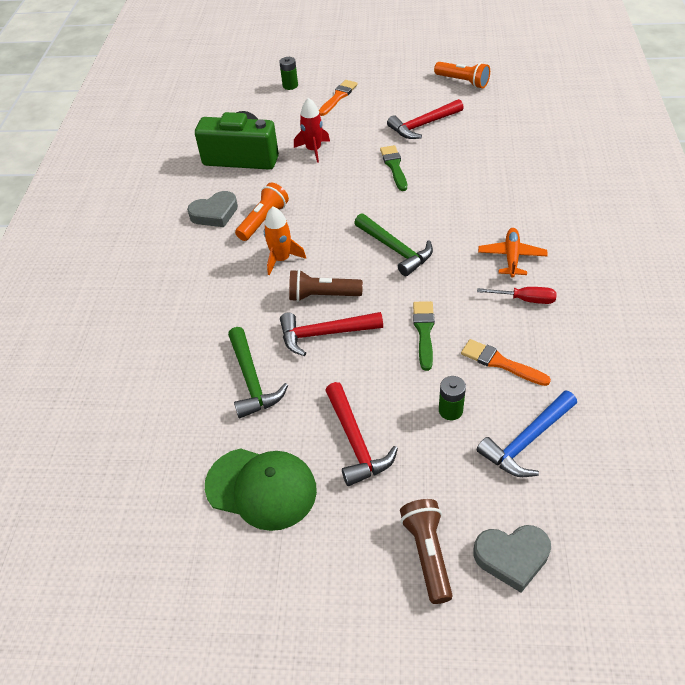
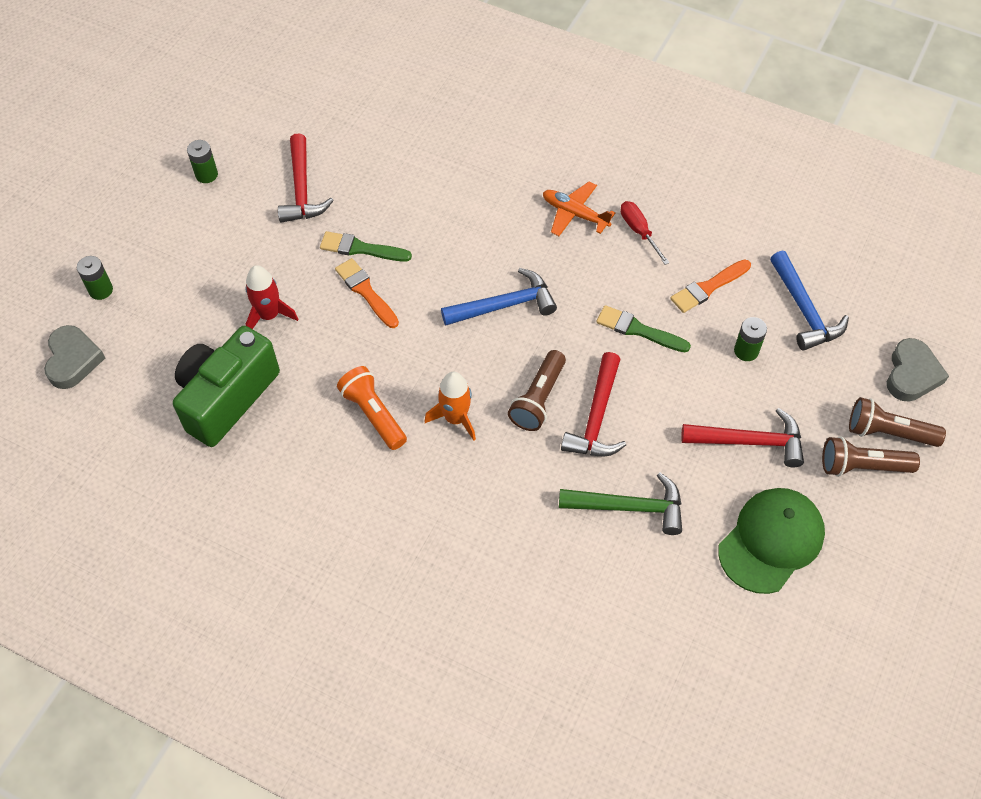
camera: 70 degrees left, 10 degrees up
grey heart [187,191,238,227] -> grey heart moved to [44,325,105,389]
orange brush [319,80,358,116] -> orange brush moved to [335,258,399,328]
green hammer [354,213,433,276] -> blue hammer [441,268,557,325]
orange flashlight [434,62,490,88] -> none
red screwdriver [477,287,557,304] -> red screwdriver turned 60 degrees counterclockwise [621,201,670,265]
none -> green battery [187,140,218,183]
none -> brown flashlight [822,436,920,477]

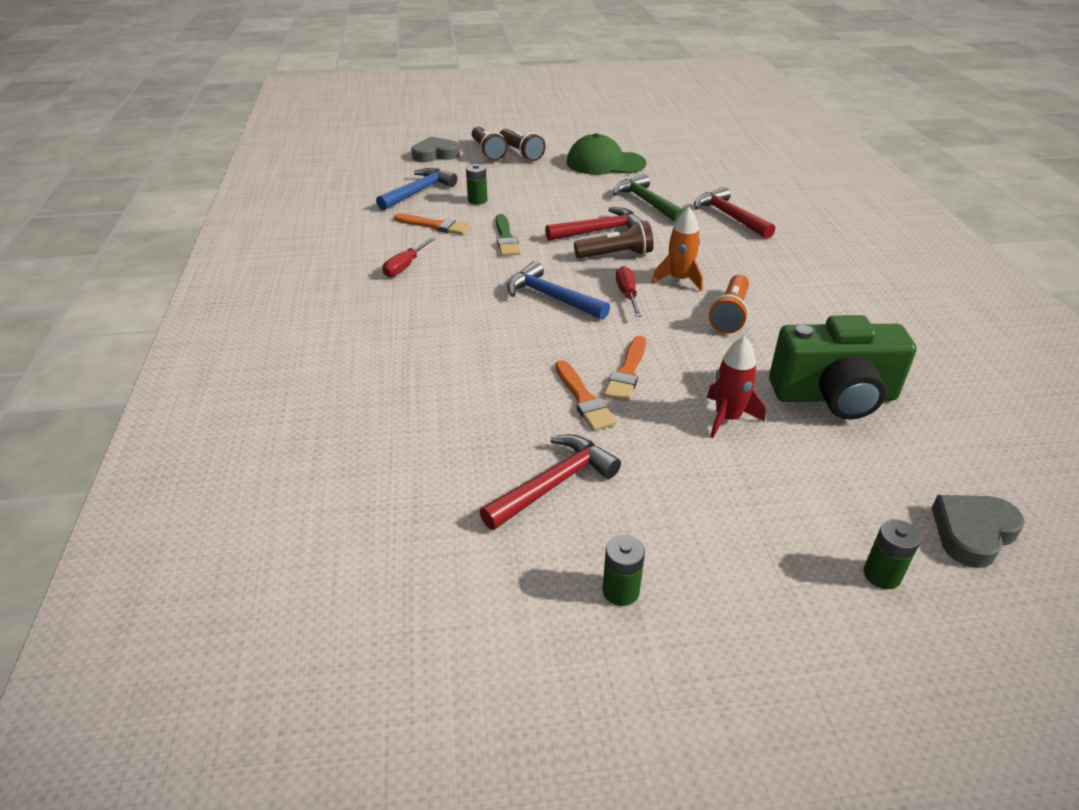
camera: 125 degrees left, 20 degrees down
green brush [320,231,412,262] -> orange brush [555,360,617,431]
orange plane [543,181,615,236] -> none
red hammer [681,408,804,467] -> red hammer moved to [694,187,775,239]
none -> red screwdriver [616,266,642,317]

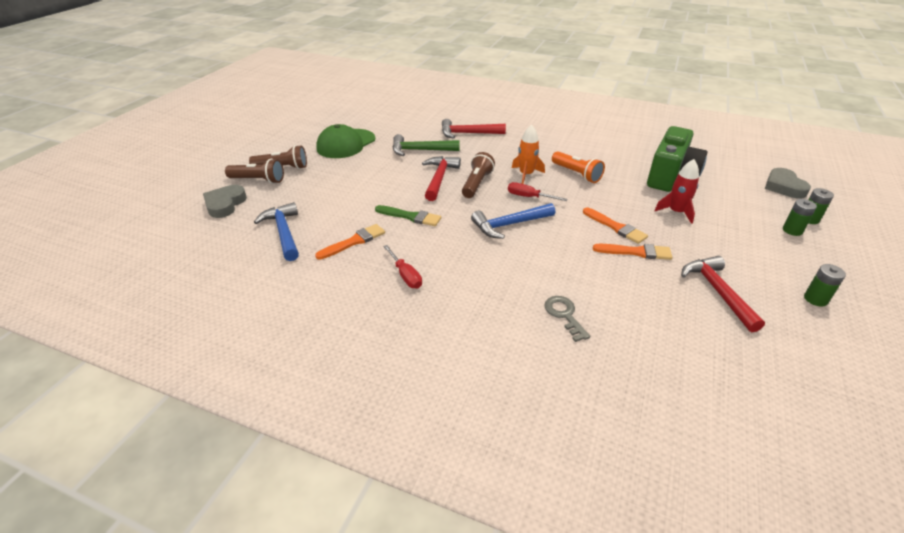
camera: 60 degrees left, 0 degrees up
green battery [466,164,487,205] -> green battery moved to [783,199,817,236]
none -> grey key [544,296,590,342]

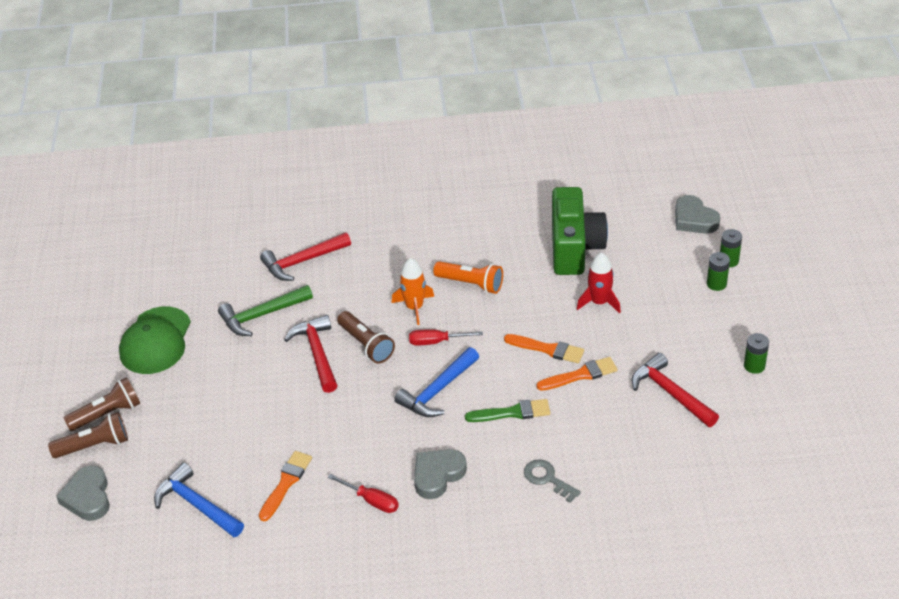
camera: 25 degrees left, 5 degrees up
green brush [375,205,441,226] -> green brush moved to [465,399,550,422]
brown flashlight [462,152,495,198] -> brown flashlight turned 150 degrees clockwise [337,311,395,363]
none -> grey heart [414,449,467,499]

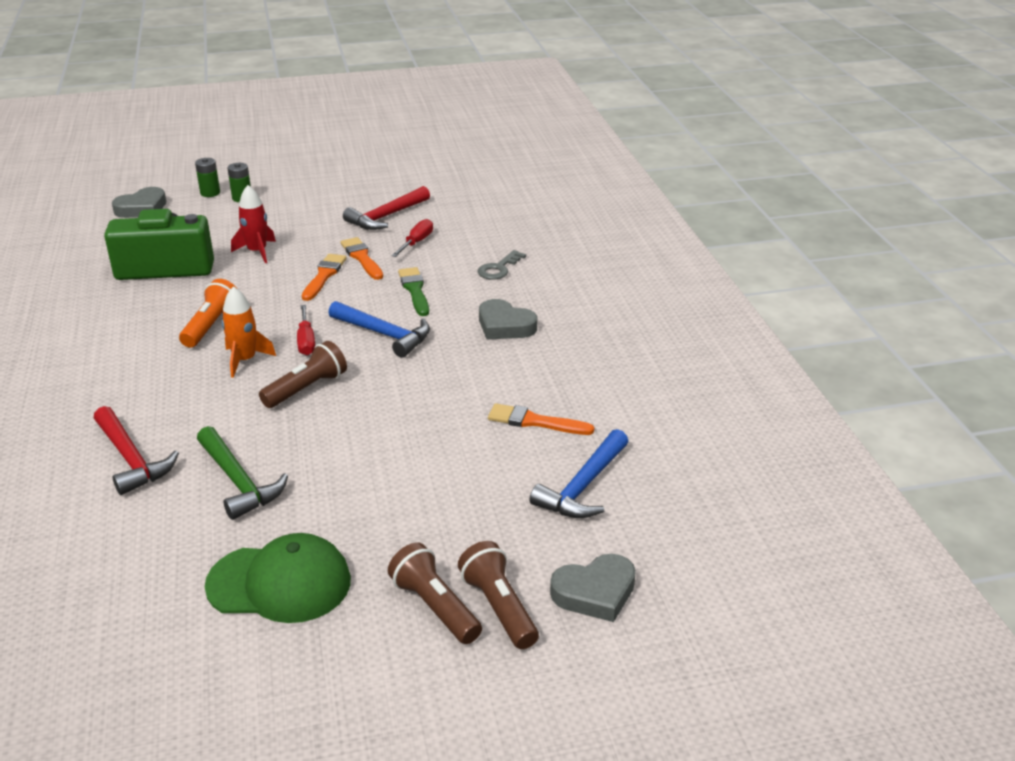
camera: 100 degrees left, 10 degrees down
red hammer [284,315,338,393] -> none
red screwdriver [328,474,399,513] -> red screwdriver moved to [391,219,433,257]
green battery [744,333,769,374] -> none

